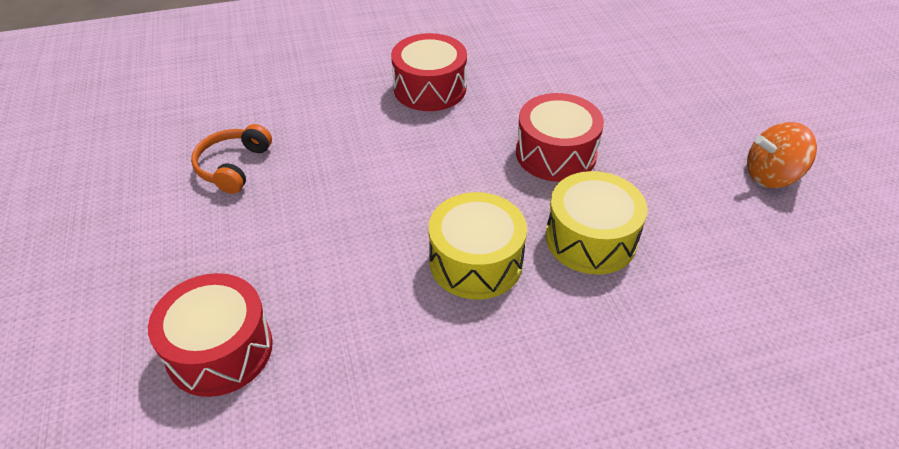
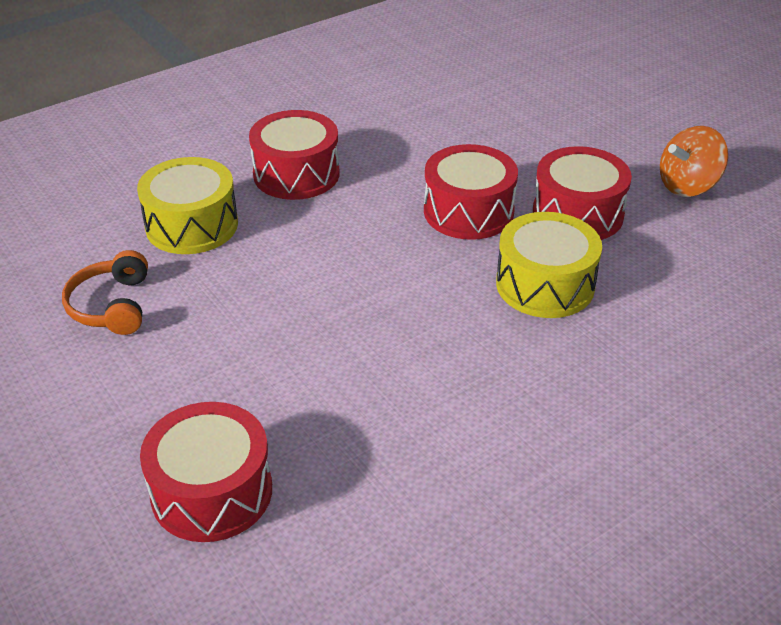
camera: 20 degrees left, 5 degrees down
yellow drum [429,192,527,299] -> yellow drum moved to [137,157,238,254]
none -> red drum [533,146,632,240]

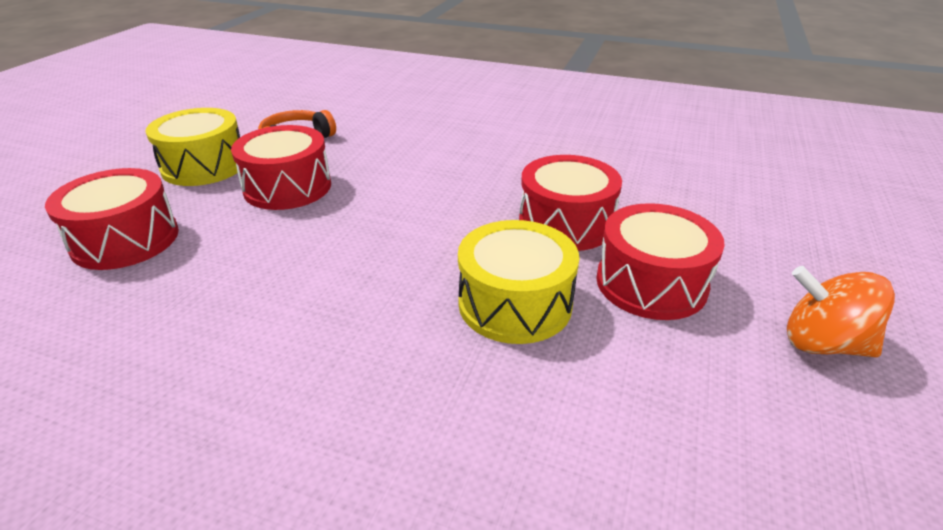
camera: 55 degrees right, 5 degrees down
yellow drum [137,157,238,254] -> yellow drum moved to [145,108,240,186]
red drum [249,110,339,200] -> red drum moved to [231,125,331,210]

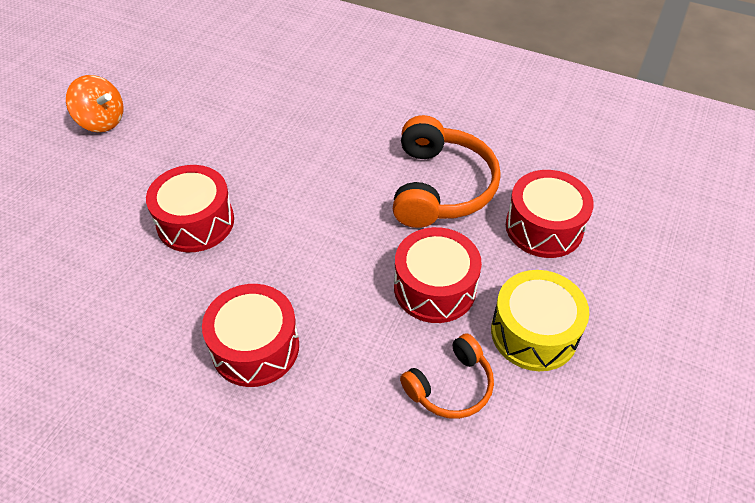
camera: 175 degrees left, 15 degrees up
yellow drum [458,220,579,344] -> none
red drum [596,203,725,320] -> red drum moved to [202,284,299,387]
none -> orange headphones [393,115,501,228]

